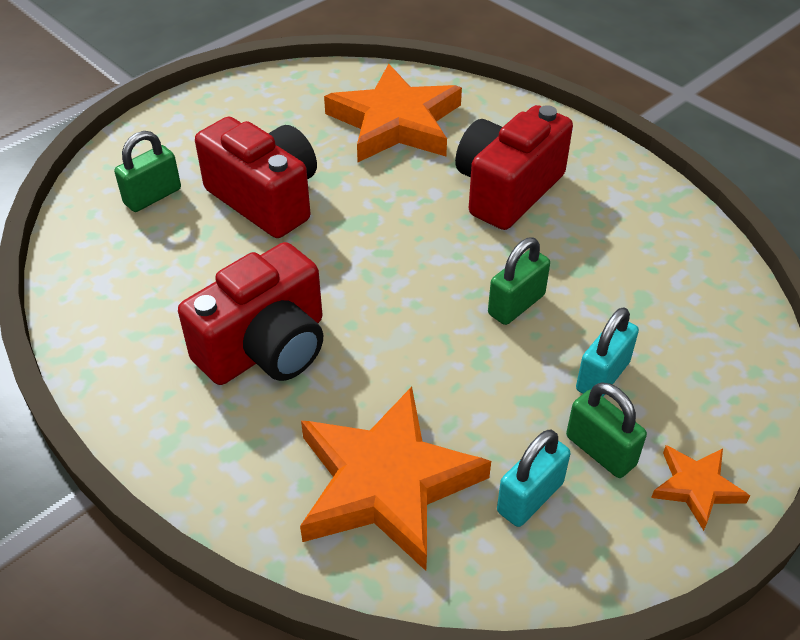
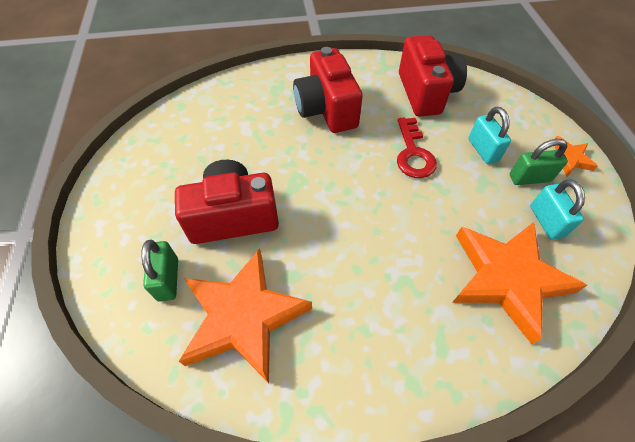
camera: 55 degrees left, 10 degrees up
red camera [178,242,323,385] -> red camera moved to [399,35,467,117]
orange star [324,64,462,162] -> orange star moved to [179,248,312,383]
green padlock [488,238,550,325] -> red key [397,118,437,178]

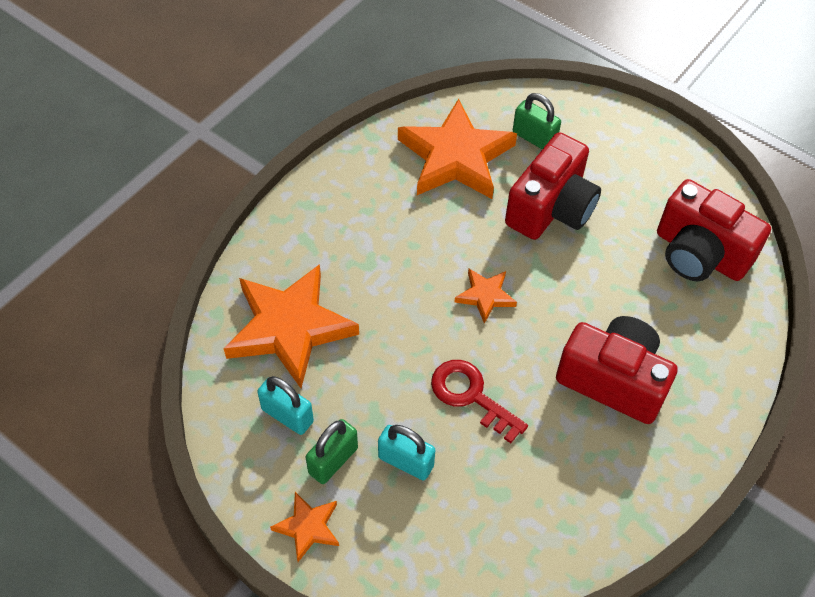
camera: 135 degrees right, 0 degrees up
red camera [399,35,467,117] -> red camera moved to [657,179,771,281]
none -> orange star [455,268,517,324]

